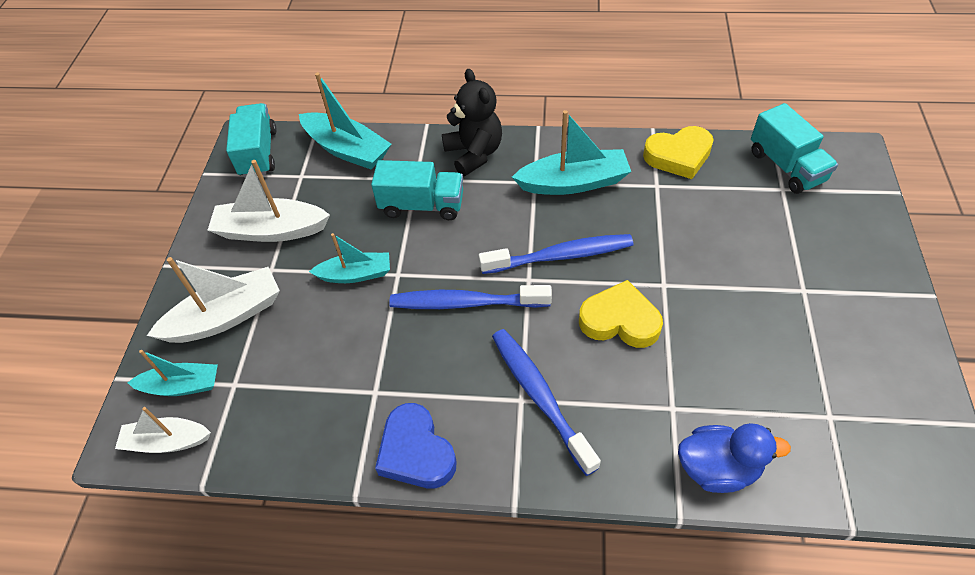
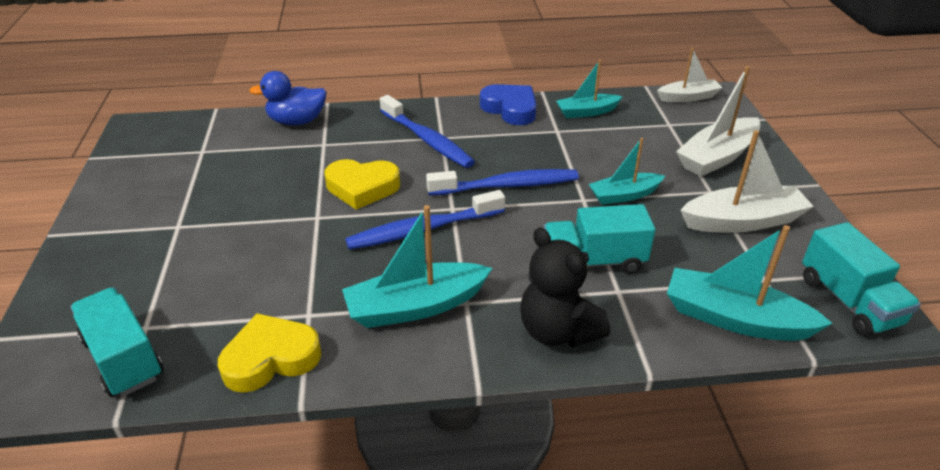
camera: 165 degrees right, 15 degrees down
turquoise boat [127,350,218,396] -> turquoise boat moved to [556,60,623,118]

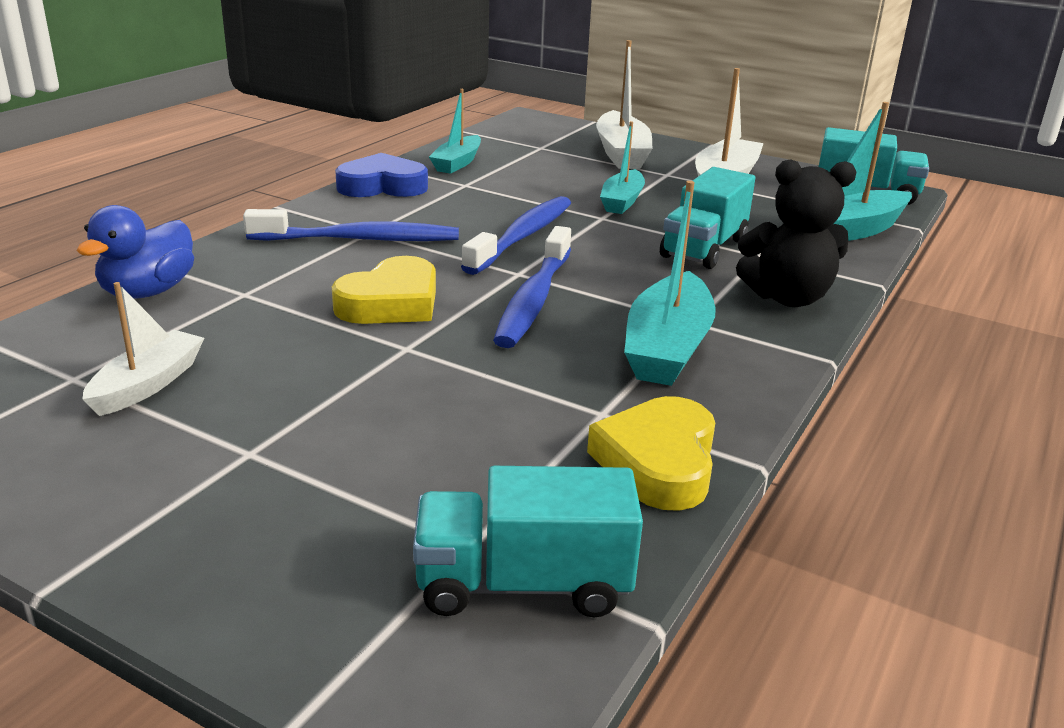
camera: 55 degrees left, 10 degrees down
white boat [657,48,723,102] -> white boat moved to [83,282,204,416]

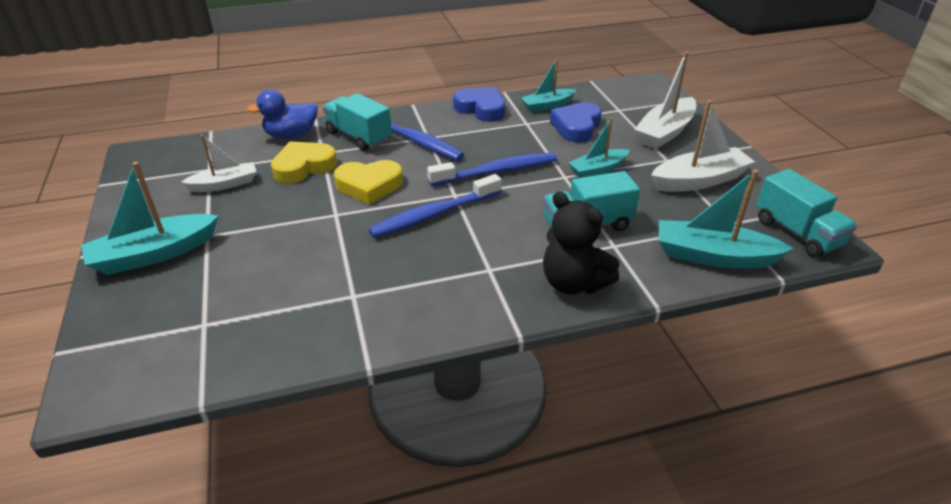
camera: 45 degrees right, 10 degrees up
turquoise truck [413,466,643,617] -> turquoise truck moved to [323,93,392,151]
yellow heart [587,396,715,511] -> yellow heart moved to [271,141,337,184]
turquoise boat [624,181,716,386] -> turquoise boat moved to [81,162,219,275]
none -> blue heart [550,102,602,143]

